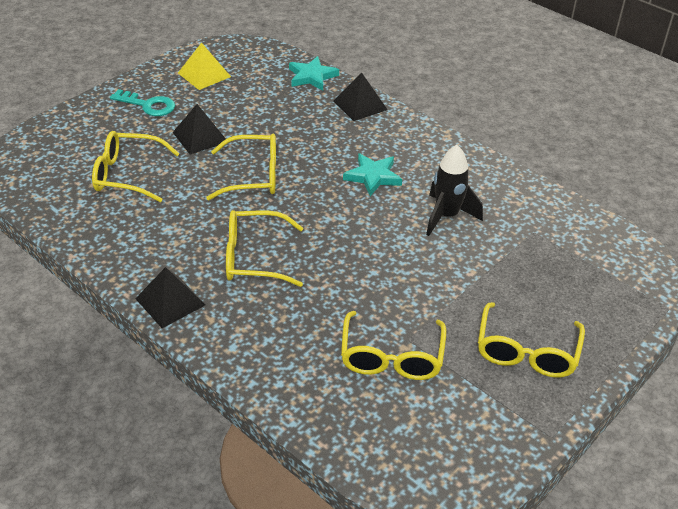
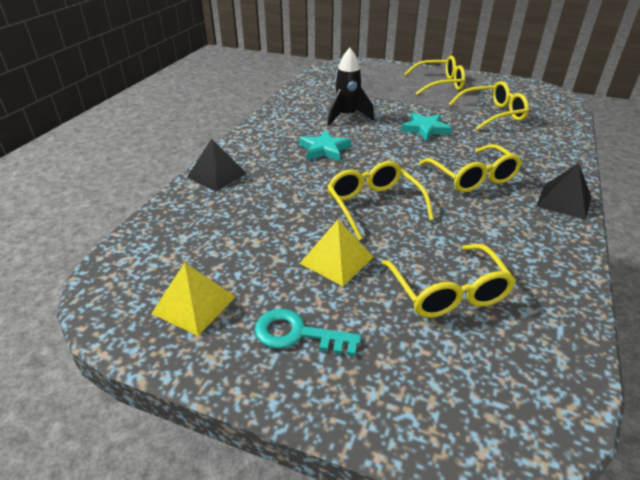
camera: 110 degrees left, 5 degrees down
turquoise key [110,89,175,116] -> turquoise key turned 75 degrees counterclockwise [255,309,361,356]
black pyramid [173,104,226,155] -> yellow pyramid [299,220,373,286]
turquoise star [289,56,339,91] -> turquoise star moved to [401,113,452,141]

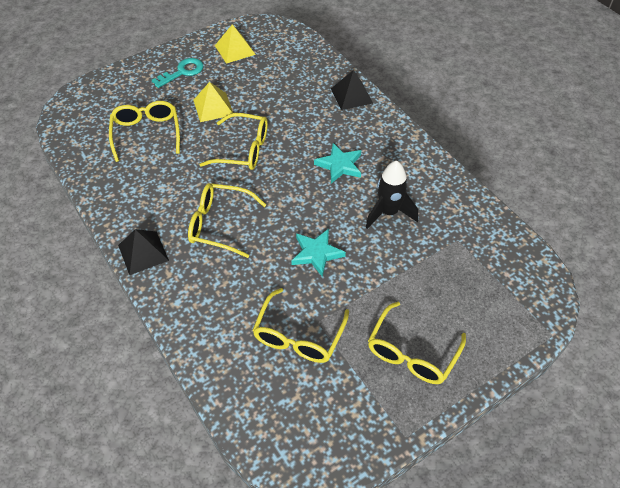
camera: 125 degrees right, 15 degrees up
yellow glasses [382,244,516,318] -> yellow glasses turned 60 degrees clockwise [109,101,180,162]

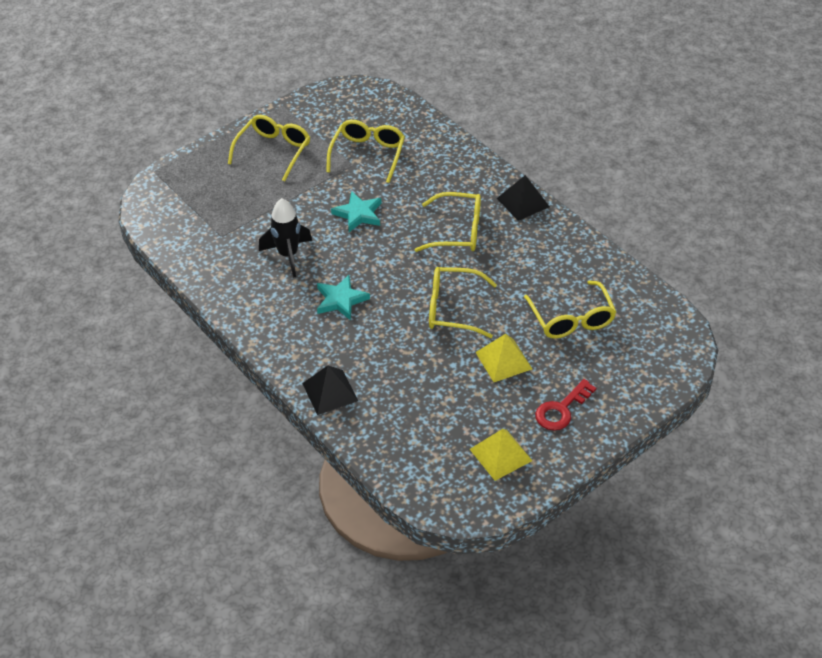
camera: 175 degrees right, 5 degrees down
turquoise key [152,58,204,88] -> red key [535,379,596,431]

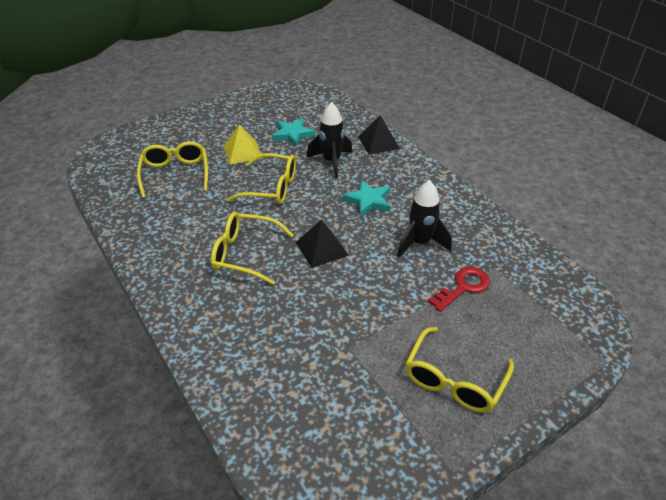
camera: 175 degrees left, 5 degrees down
yellow glasses [326,120,405,183] -> none
turquoise star [331,191,382,232] -> turquoise star moved to [272,118,315,147]
yellow pyramid [470,429,533,481] -> none
black pyramid [497,175,550,221] -> black pyramid moved to [296,219,349,268]
red key [535,379,596,431] -> red key moved to [428,267,490,312]
none -> black rocket [306,102,352,178]

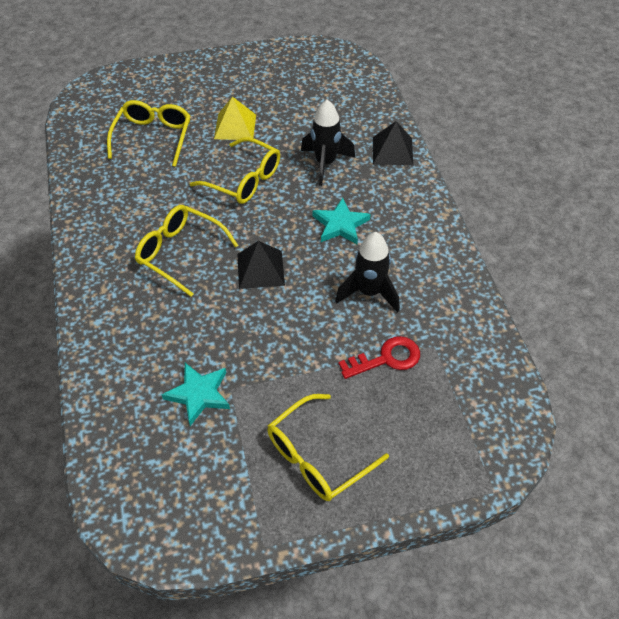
camera: 20 degrees right, 10 degrees up
turquoise star [272,118,315,147] -> turquoise star moved to [161,363,230,426]

